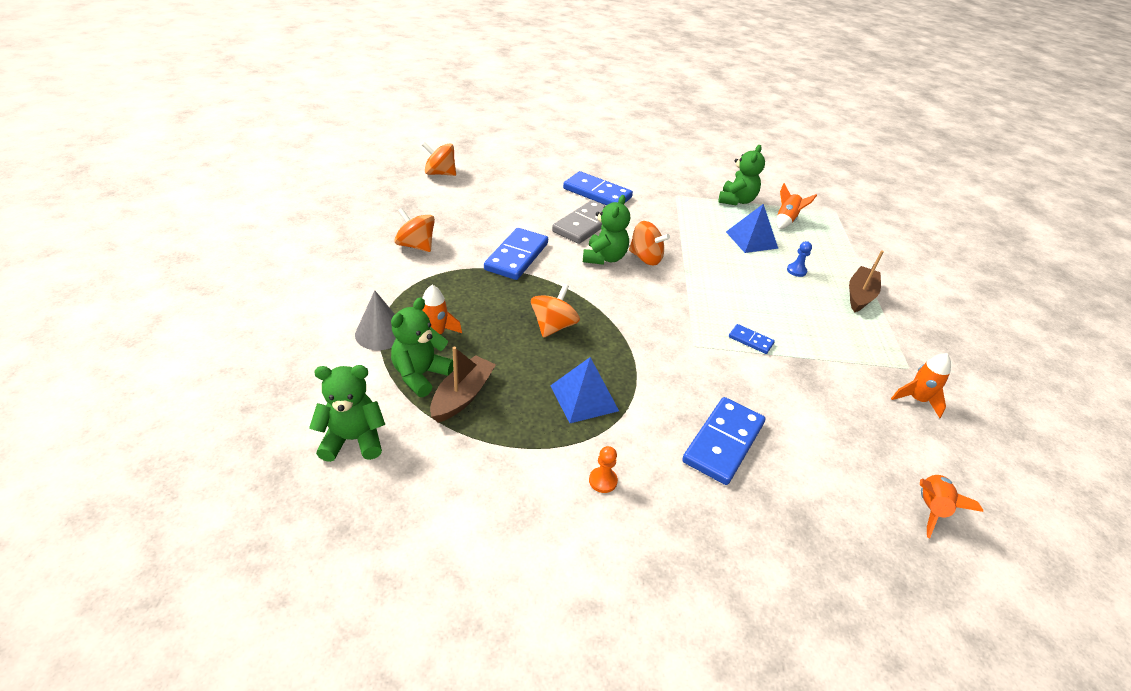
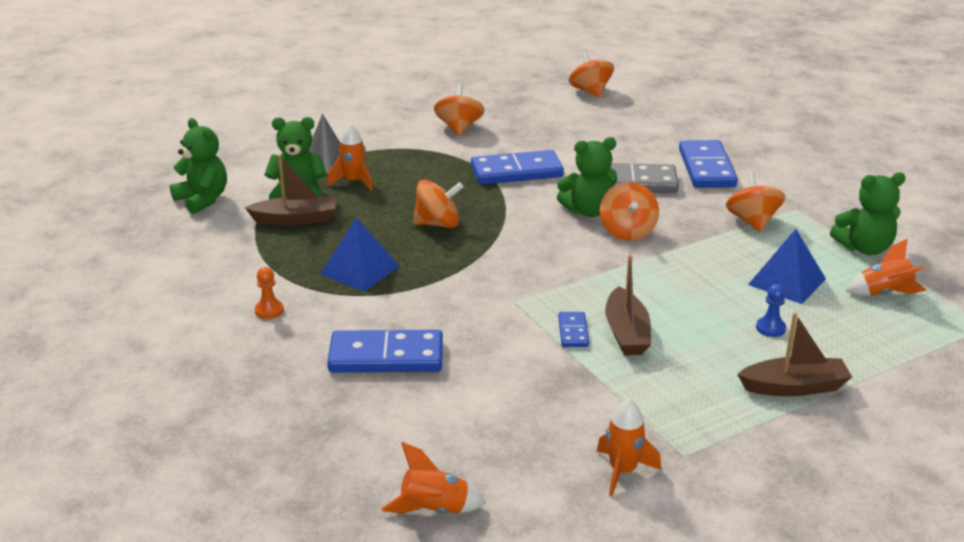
camera: 60 degrees right, 10 degrees down
none -> brown boat [605,255,651,356]
none -> orange spinning top [726,172,785,232]

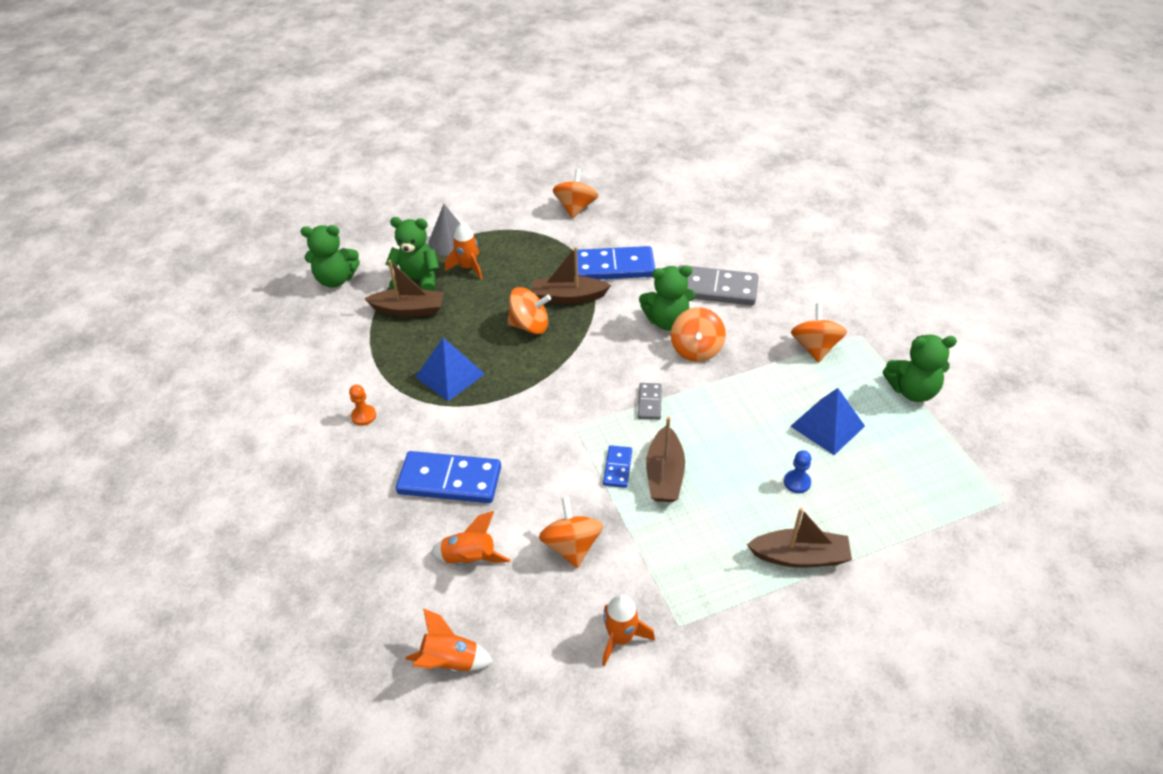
camera: 10 degrees right, 15 degrees up
green teddy bear [170,118,227,214] -> green teddy bear turned 120 degrees clockwise [300,225,360,288]
orange spinning top [569,51,614,98] -> orange spinning top moved to [539,497,603,568]
blue domino [679,140,738,188] -> none
orange rocket [845,239,926,296] -> orange rocket moved to [430,511,510,565]
none -> brown boat [533,247,611,304]
none -> grey domino [638,383,662,420]

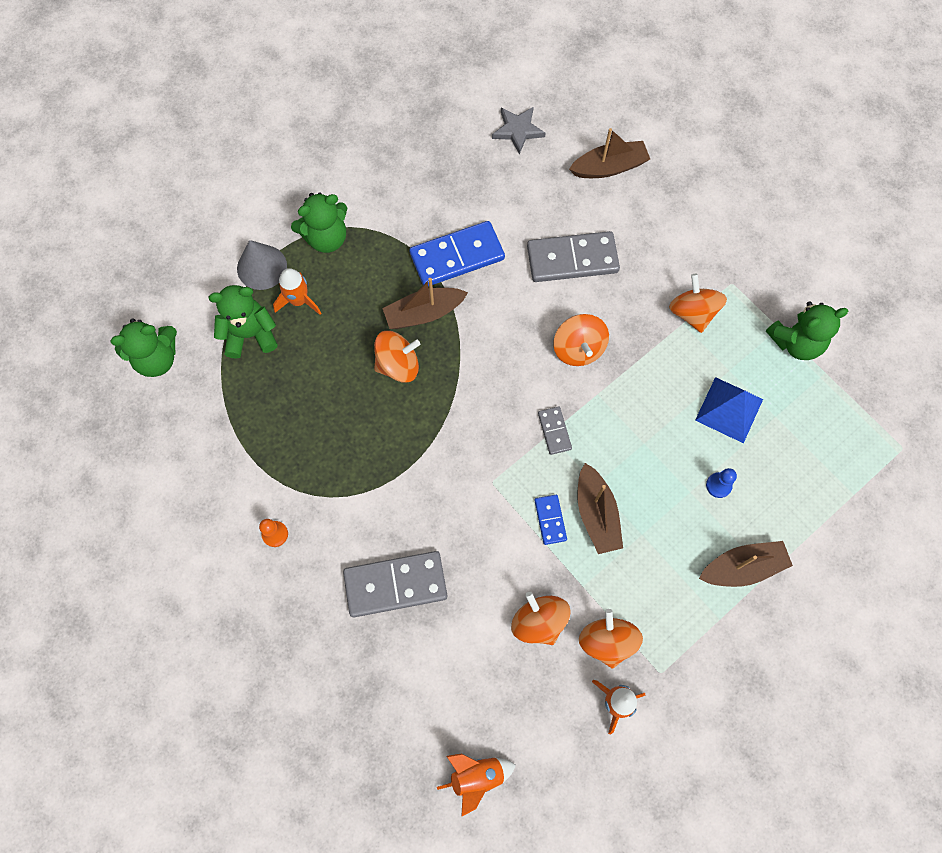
camera: 20 degrees left, 25 degrees up
brown boat [364,260,444,317] -> brown boat moved to [569,128,650,178]
blue domino [396,451,501,503] -> grey domino [343,551,447,617]
blue pyramid [416,338,485,401] -> none
orange rocket [430,511,510,565] -> none
orange spinning top [553,169,598,218] -> orange spinning top moved to [579,609,643,669]
green teddy bear [639,266,695,330] -> green teddy bear moved to [291,193,348,253]
none -> grey star [492,107,546,155]

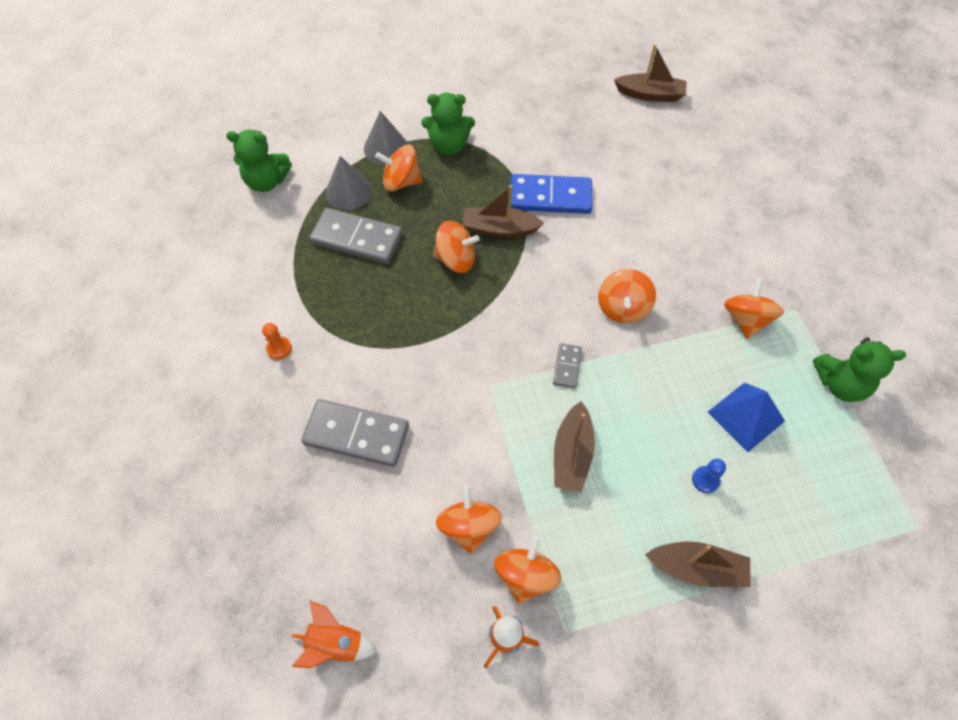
camera: 25 degrees right, 10 degrees down
green teddy bear [208,285,278,359] -> grey cone [326,156,372,210]
orange rocket [273,268,321,315] -> orange spinning top [375,145,422,191]
grey star [492,107,546,155] -> none
grey domino [527,231,620,282] -> grey domino moved to [309,208,402,264]
blue domino [535,495,567,545] -> none
brown boat [569,128,650,178] -> brown boat moved to [614,44,687,102]

